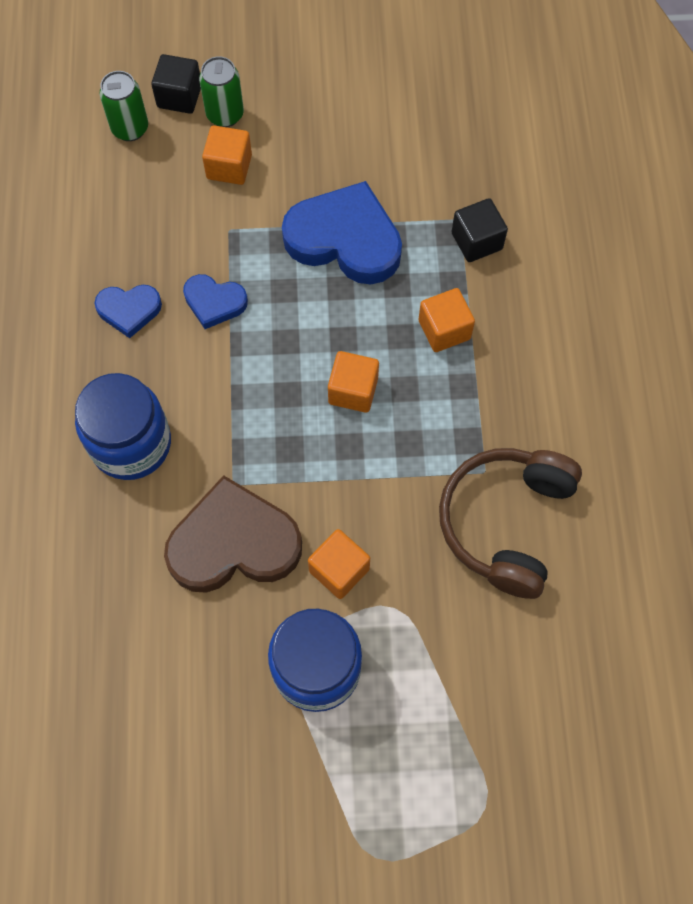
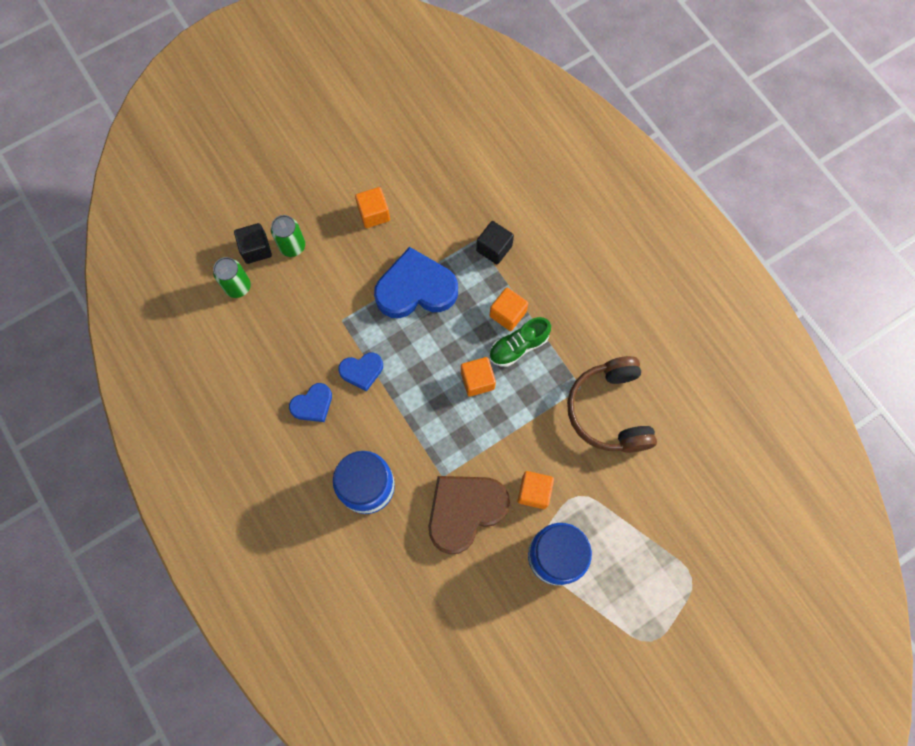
camera: 30 degrees left, 5 degrees up
orange cube [202,125,252,185] -> orange cube moved to [355,187,390,228]
none -> green shoe [489,317,551,367]

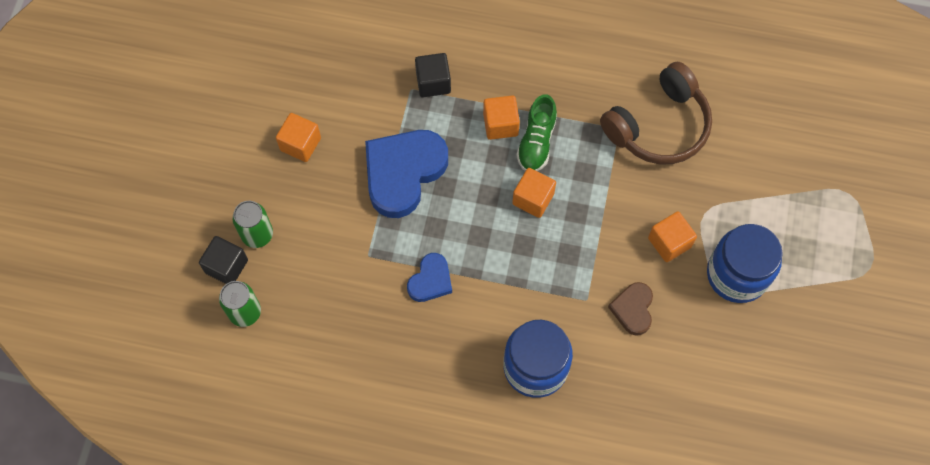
camera: 45 degrees left, 5 degrees down
blue heart [289,383,332,422] -> none
brown heart [429,476,510,554] -> brown heart [608,282,653,336], size x0.52
brown headphones [567,356,657,453] -> brown headphones turned 75 degrees counterclockwise [600,62,712,164]

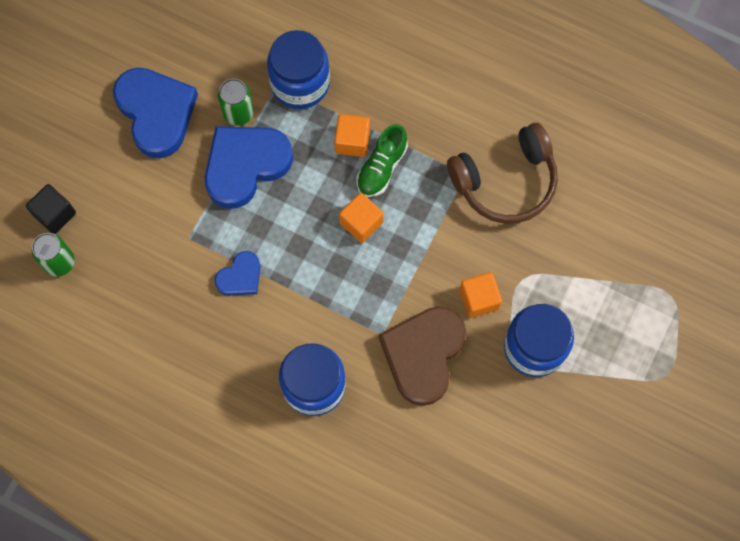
camera: 15 degrees right, 5 degrees up
green can [233,201,273,248] -> green can moved to [218,79,254,126]
orange cube [276,113,321,162] -> blue heart [113,68,198,158]
black cube [415,53,451,97] -> blue jar [267,30,330,109]
brown heart [608,282,653,336] -> brown heart [379,306,466,406], size x1.92

